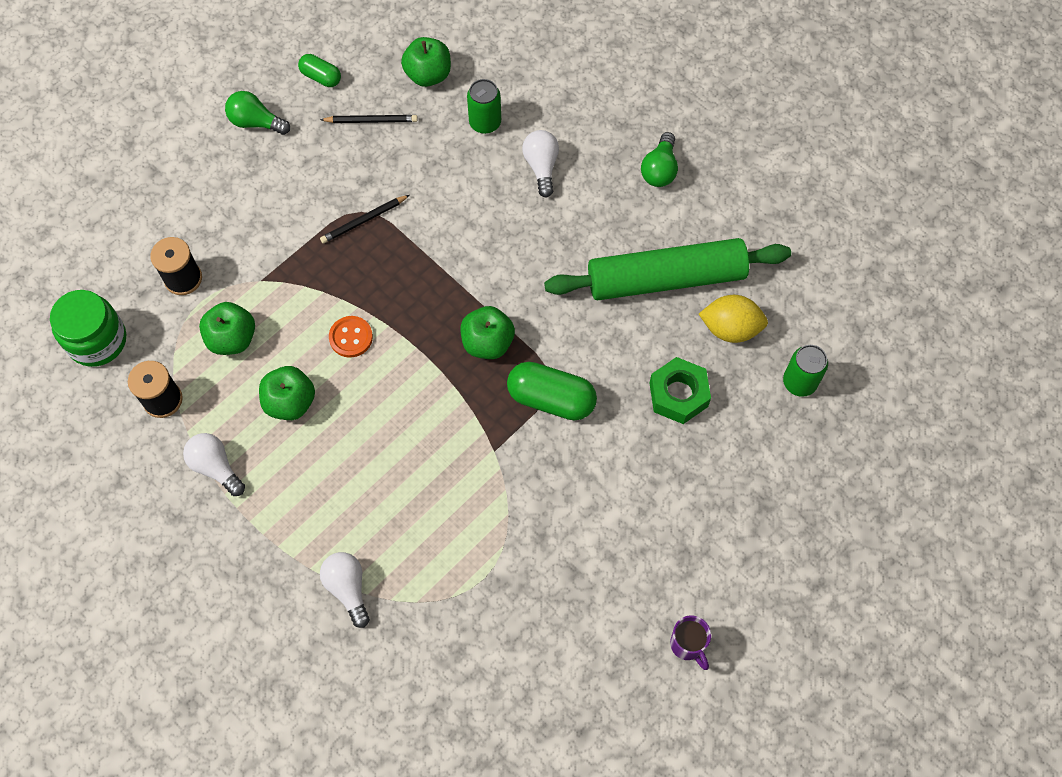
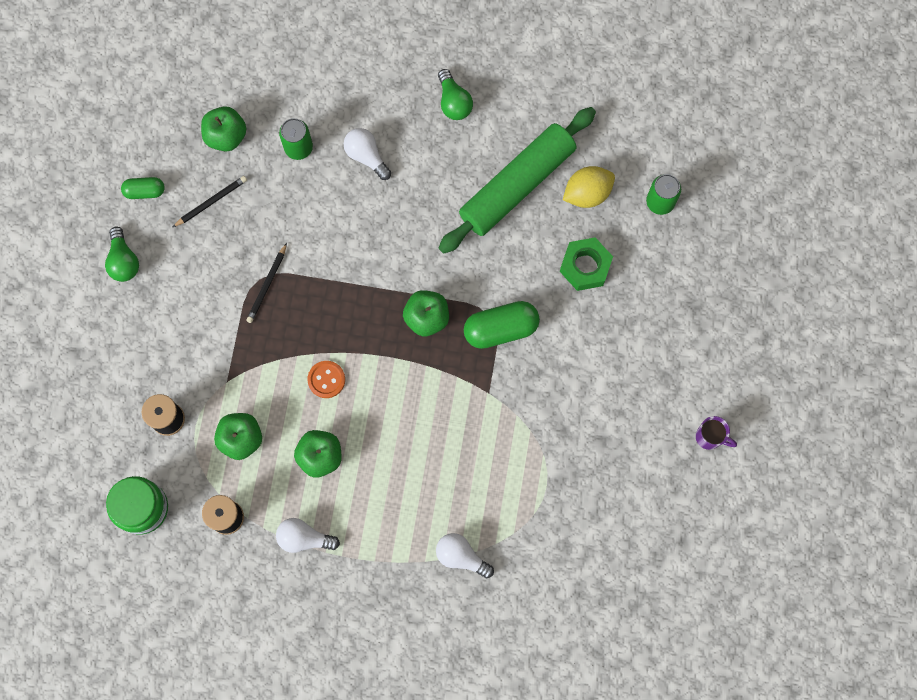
camera: 35 degrees left, 10 degrees up
green light bulb [225,91,290,135] -> green light bulb turned 90 degrees counterclockwise [105,226,139,282]

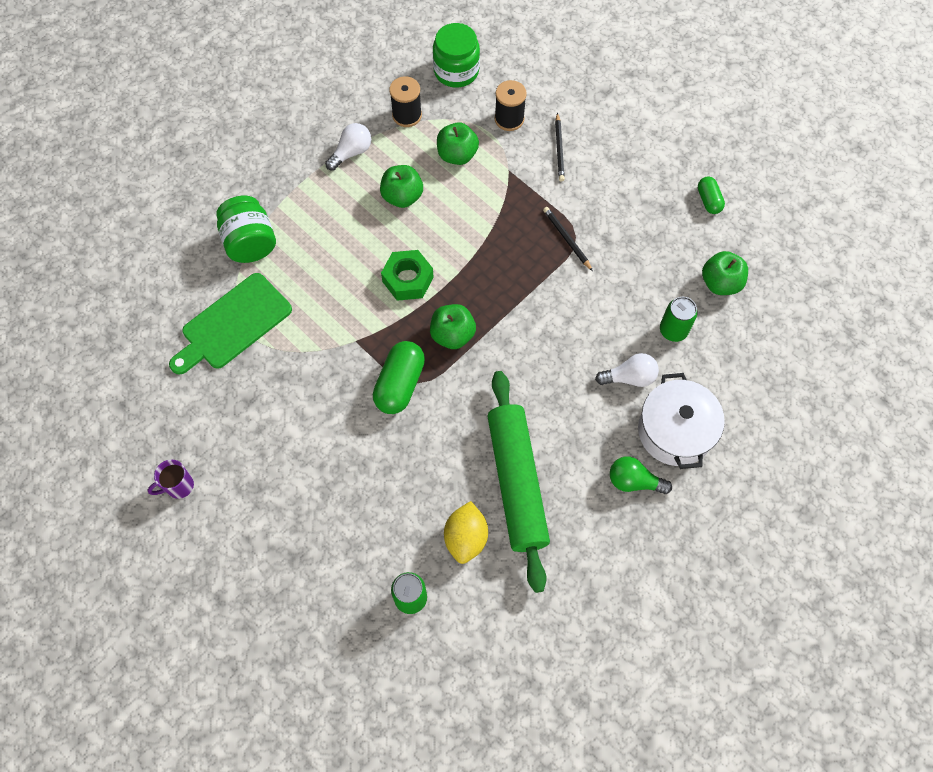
camera: 125 degrees right, 10 degrees down
green light bulb [105,226,139,282] -> none
green capsule [121,177,165,199] -> green capsule turned 45 degrees counterclockwise [698,176,725,214]
black pencil [173,176,247,227] -> black pencil moved to [555,113,565,182]
orange button [307,361,345,398] -> none
white light bulb [436,533,494,578] -> green jar [216,196,276,263]
green nut [560,237,613,291] -> green nut moved to [381,250,434,301]
none -> green cutting board [169,273,292,375]
none -> white pot [638,373,725,469]

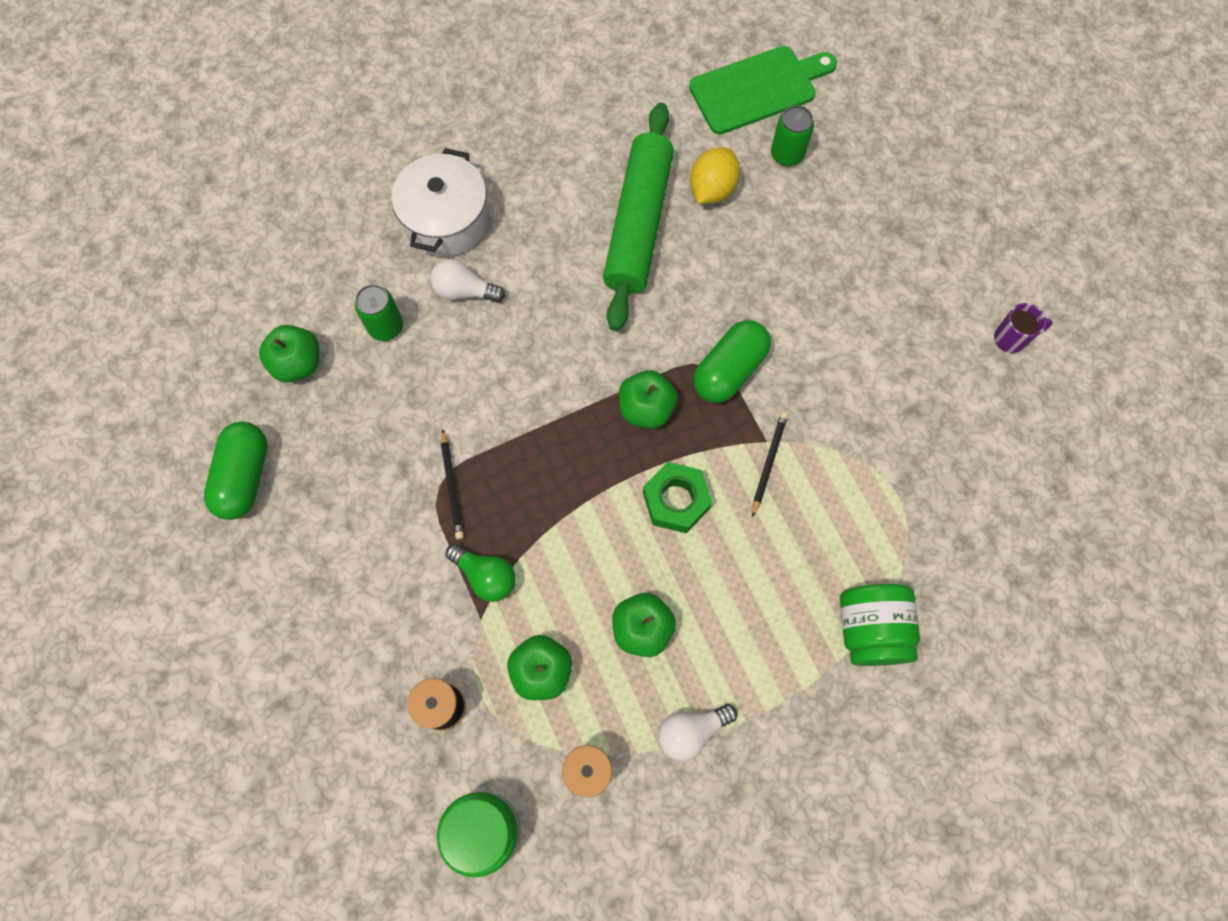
camera: 160 degrees left, 5 degrees up
green cutting board [169,273,292,375] -> green cutting board moved to [689,46,837,134]
black pencil [555,113,565,182] -> black pencil moved to [752,412,788,518]
green light bulb [610,456,672,494] -> green light bulb moved to [446,544,516,602]
green capsule [698,176,725,214] -> green capsule [204,422,267,520], size x1.75

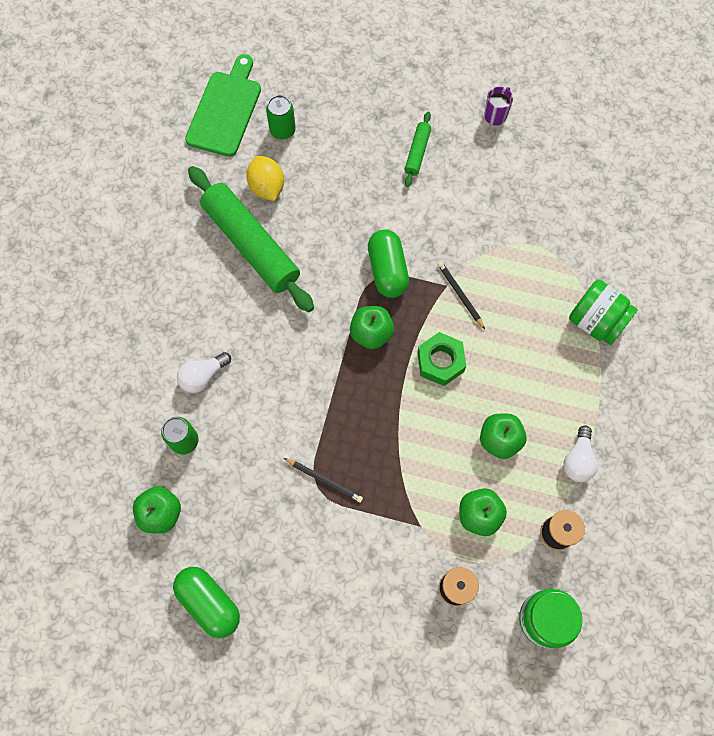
camera: 50 degrees left, 0 degrees up
white pot [391,148,489,256] -> none
green light bulb [446,544,516,602] -> none
none -> green rolling pin [405,112,431,187]

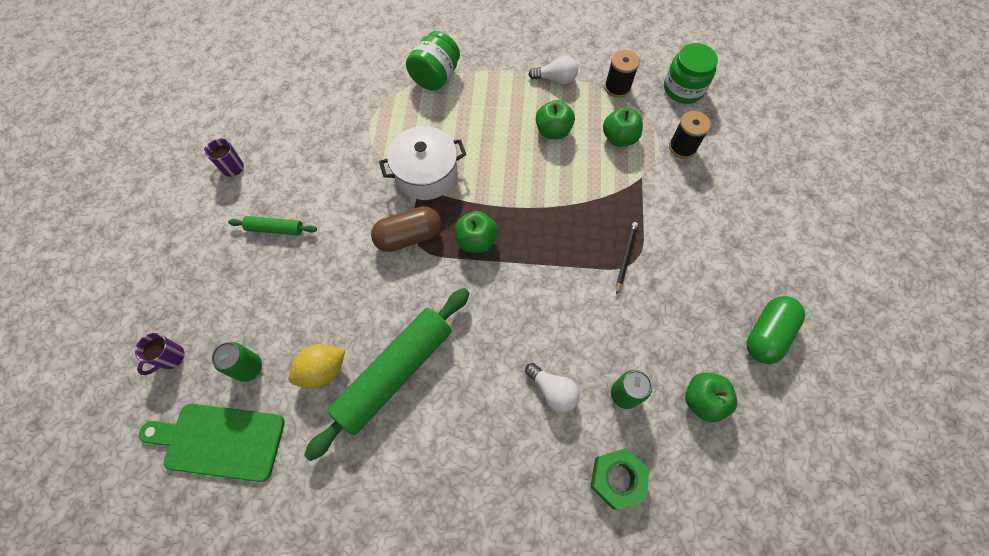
camera: 100 degrees left, 5 degrees down
green capsule [368,229,409,298] -> brown capsule [371,206,441,252]
green nut [417,332,466,386] -> green nut moved to [590,448,650,510]
black pencil [437,261,485,329] -> white pot [379,126,466,200]
none -> purple mug [135,333,185,375]

